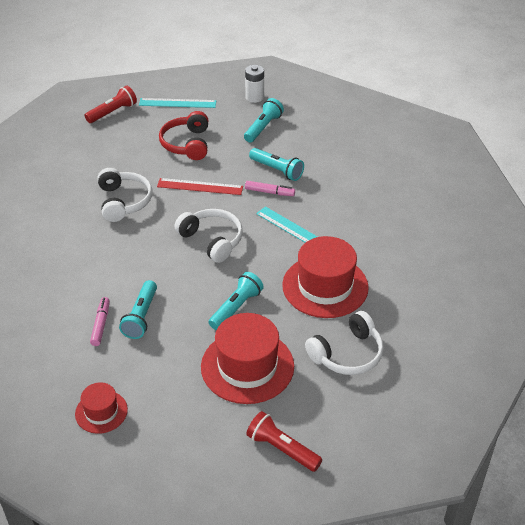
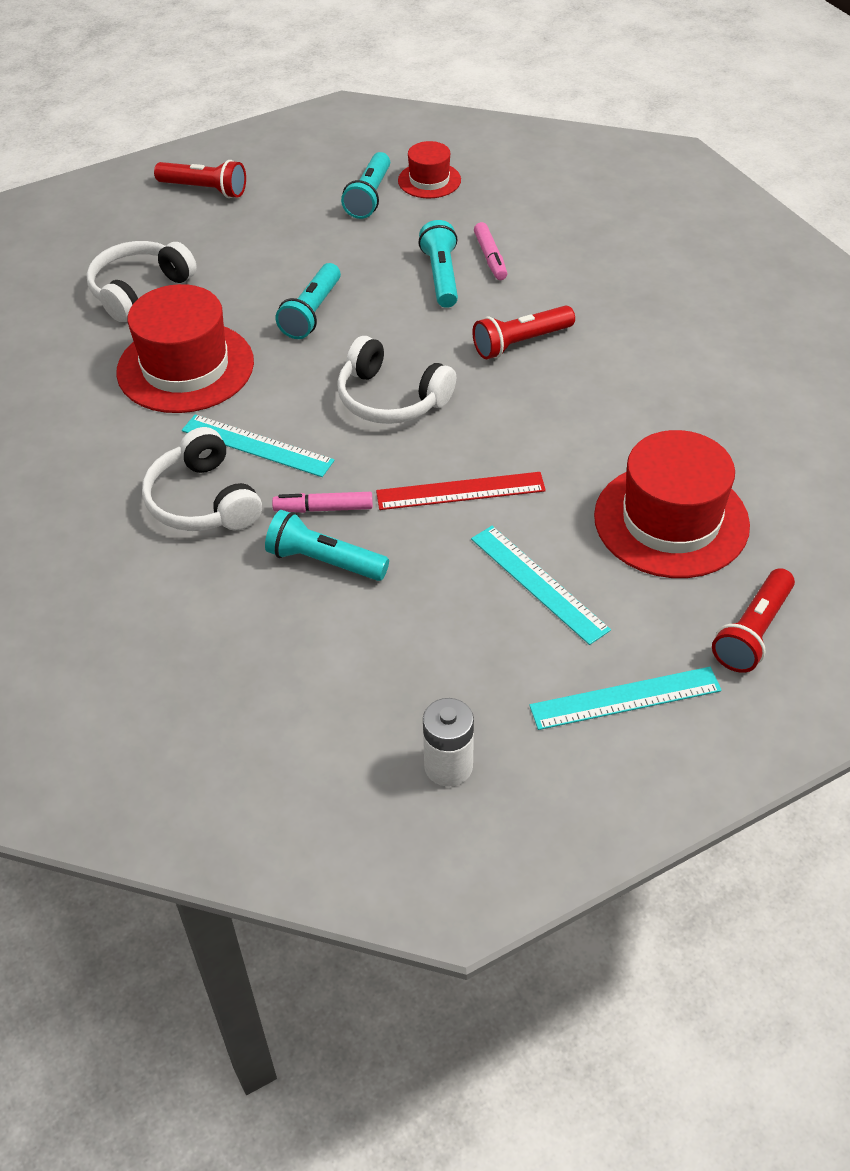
camera: 165 degrees right, 5 degrees up
white headphones [98,168,152,222] -> white headphones moved to [142,427,262,531]
red headphones [159,111,208,160] -> turquoise ruler [471,526,611,645]
red hat [201,313,294,404] -> red hat moved to [594,430,750,578]
turquoise flashlight [244,98,284,143] -> turquoise flashlight moved to [341,152,390,219]
none -> red flashlight [472,305,575,359]

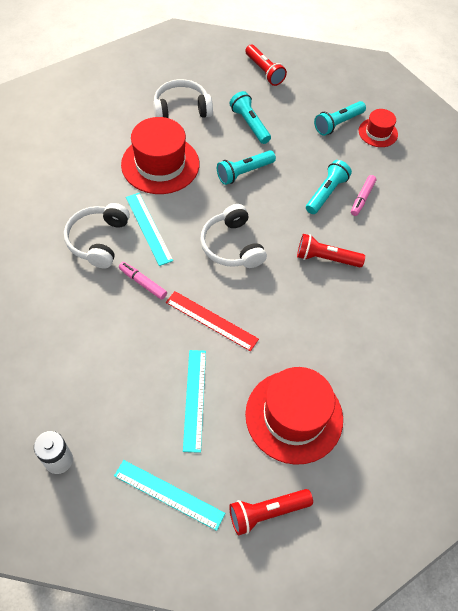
camera: 35 degrees right, 10 degrees up
turquoise flashlight [265,510,389,581] -> turquoise flashlight moved to [229,91,271,144]

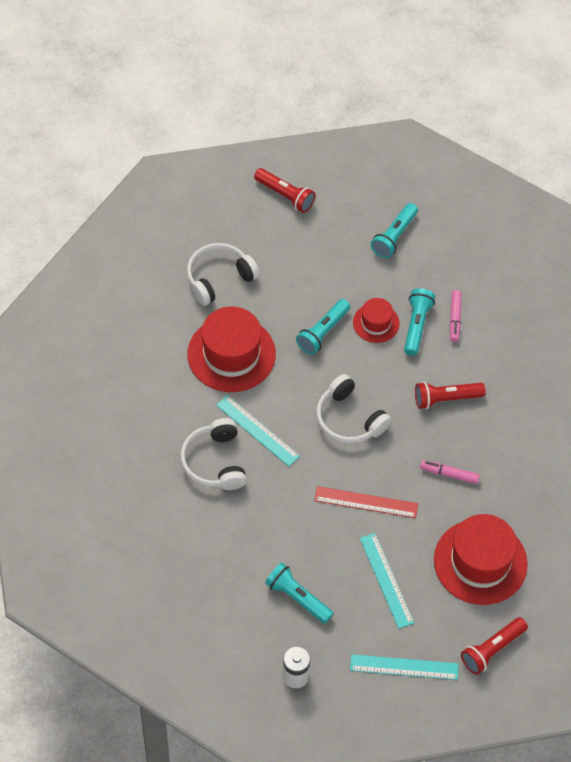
camera: 20 degrees left, 0 degrees up
pink marker [119,262,167,300] -> pink marker moved to [420,460,480,484]
turquoise flashlight [229,91,271,144] -> turquoise flashlight moved to [265,563,334,624]
red hat [359,109,398,147] -> red hat moved to [353,298,400,343]

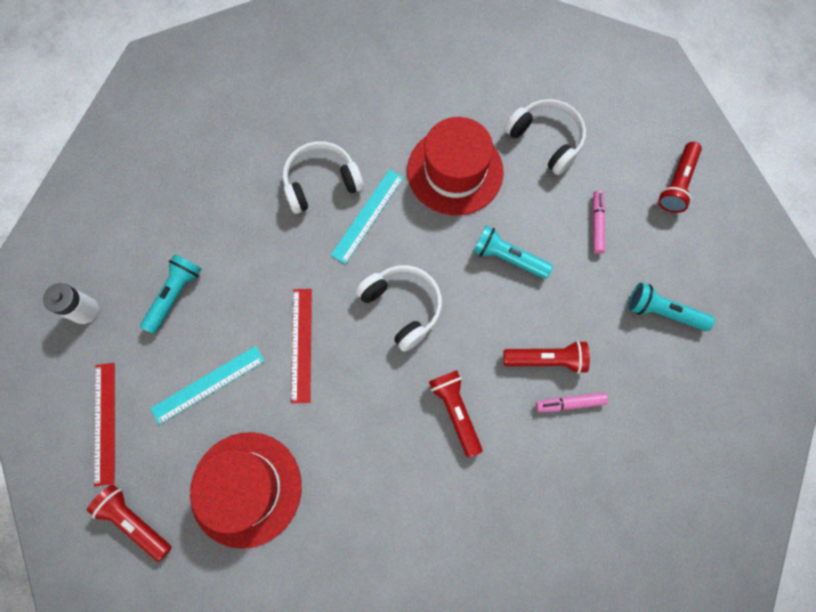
camera: 80 degrees right, 15 degrees up
white headphones [316,374,392,444] -> white headphones turned 105 degrees clockwise [356,265,442,352]
turquoise ruler [350,654,458,680] -> red ruler [94,363,115,487]
red hat [353,298,400,343] -> none
turquoise flashlight [404,288,435,356] -> red flashlight [504,341,590,374]
pink marker [420,460,480,484] -> pink marker moved to [592,191,605,254]

